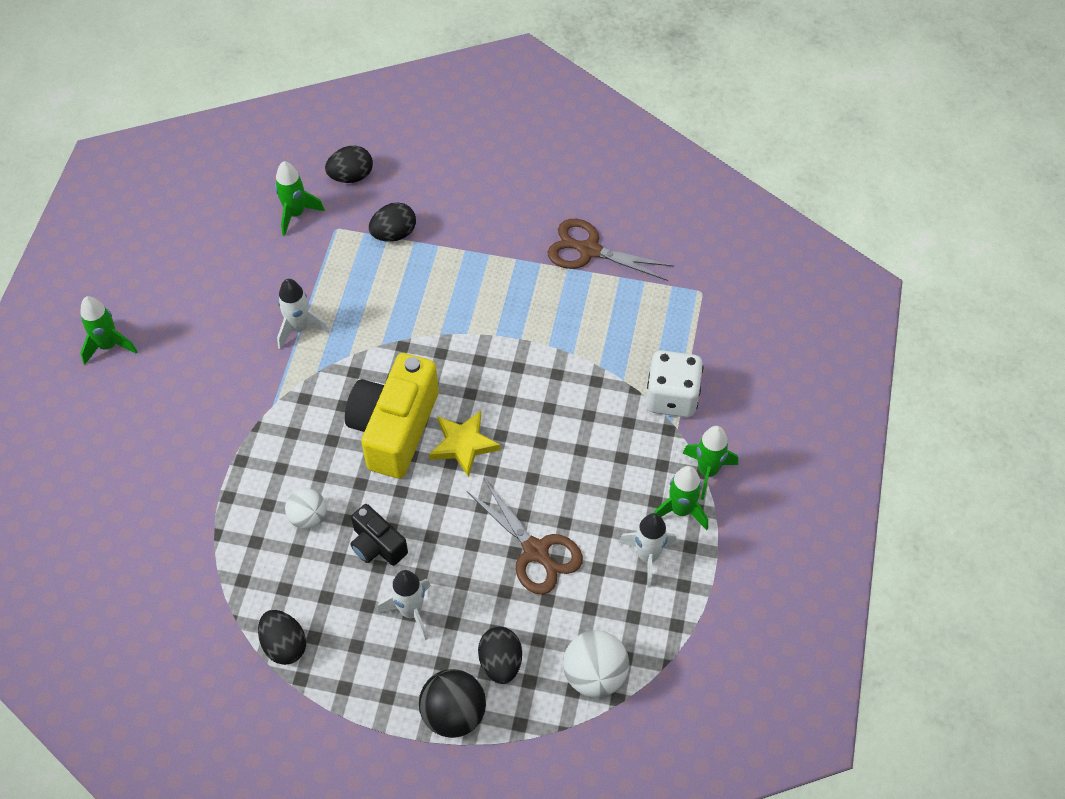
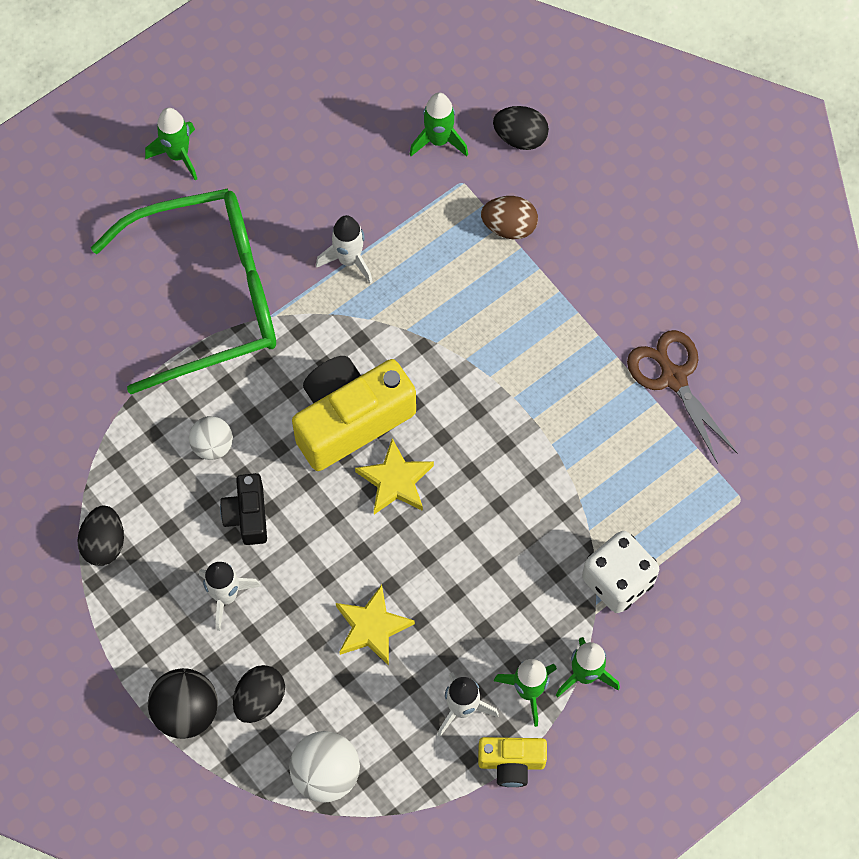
camera: 40 degrees right, 10 degrees up
black egg [369,202,416,242] -> brown egg [481,196,538,239]
brown scissors [467,479,583,594] -> yellow star [336,585,415,666]
none -> green glasses [91,188,276,394]
none -> yellow camera [478,737,547,787]

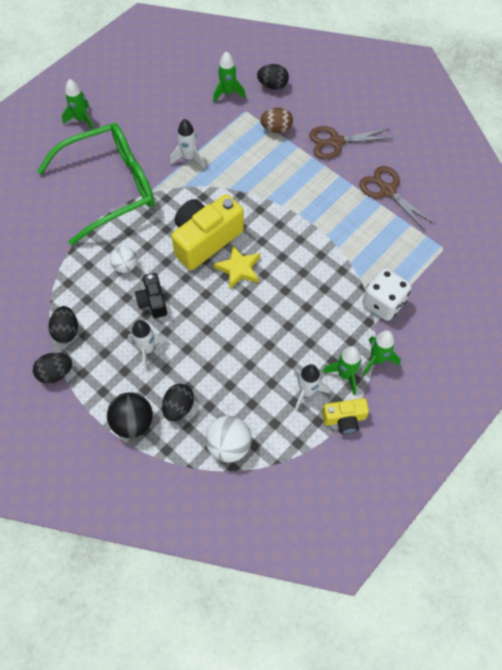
camera: 10 degrees left, 5 degrees down
yellow star [336,585,415,666] -> none
none -> black egg [33,353,72,384]
none -> brown scissors [309,126,393,159]

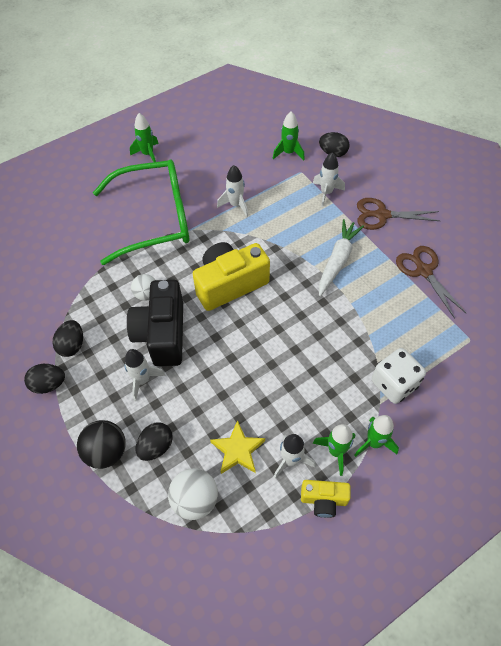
camera: 15 degrees right, 5 degrees down
black camera [135,273,167,318] -> black camera [127,280,183,366], size x1.91
yellow star [214,245,260,289] -> yellow star moved to [210,420,265,474]
brown egg [260,107,293,133] -> white rocket [313,152,345,207]
none -> white carrot [319,219,364,296]

